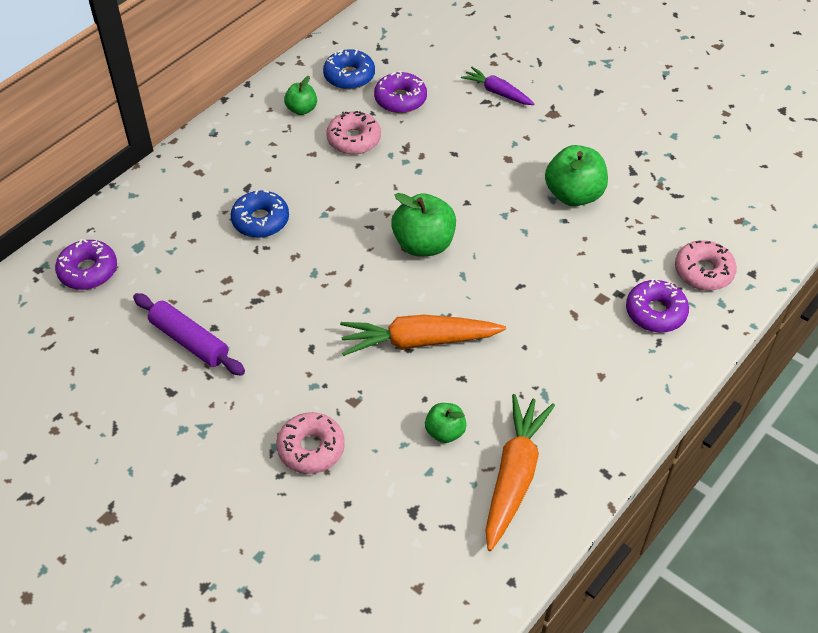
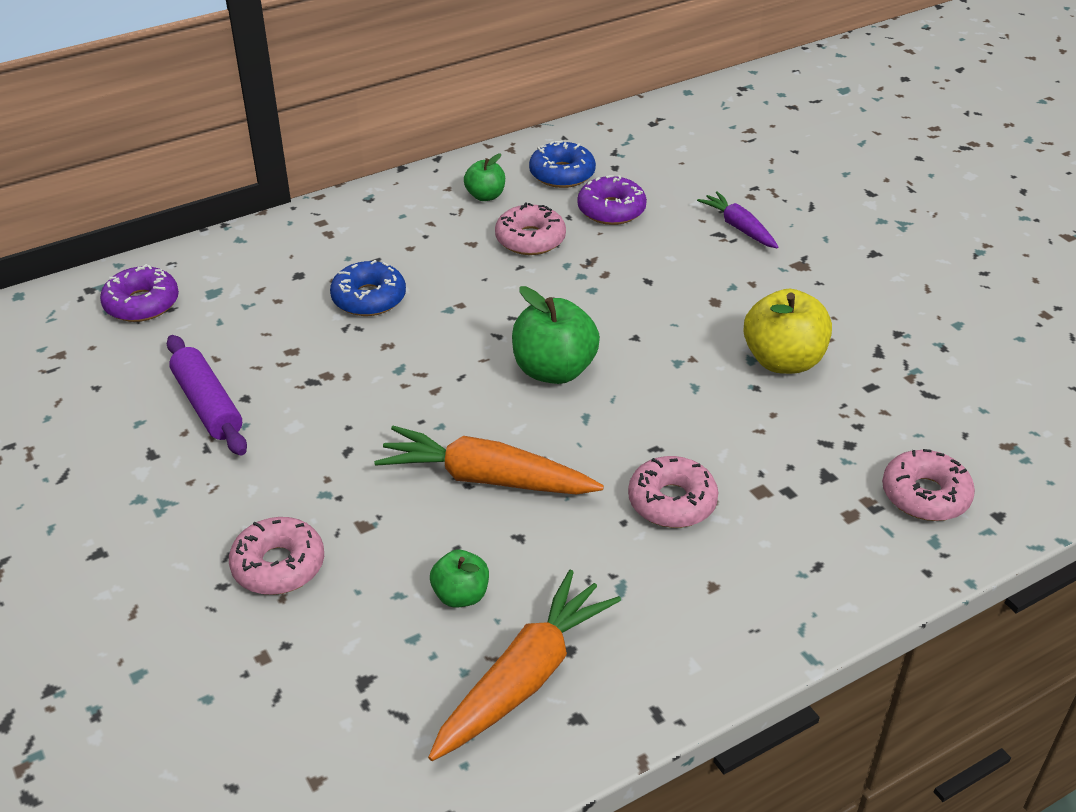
camera: 20 degrees right, 10 degrees down
green apple [545,145,608,206] -> yellow apple [743,289,832,374]
purple donut [626,279,689,332] -> none
none -> pink donut [628,456,718,528]

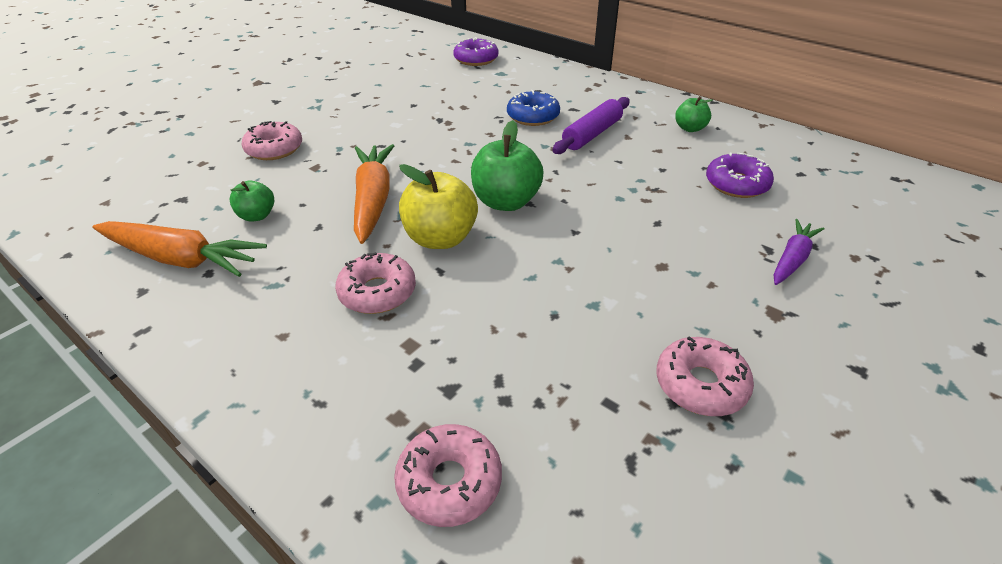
camera: 70 degrees right, 0 degrees up
purple rolling pin [167,335,247,455] -> purple rolling pin moved to [552,97,630,154]
pink donut [495,202,566,255] -> pink donut moved to [656,336,754,416]
blue donut [529,141,596,188] -> none
yellow apple [743,289,832,374] -> yellow apple moved to [399,164,478,249]

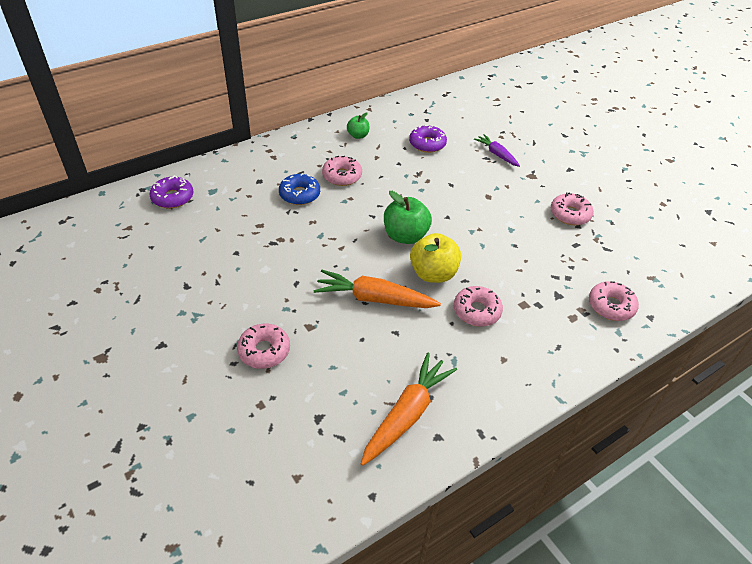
camera: 75 degrees left, 5 degrees up
green apple [230,181,274,222] -> none
purple rolling pin [552,97,630,154] -> pink donut [322,156,362,186]

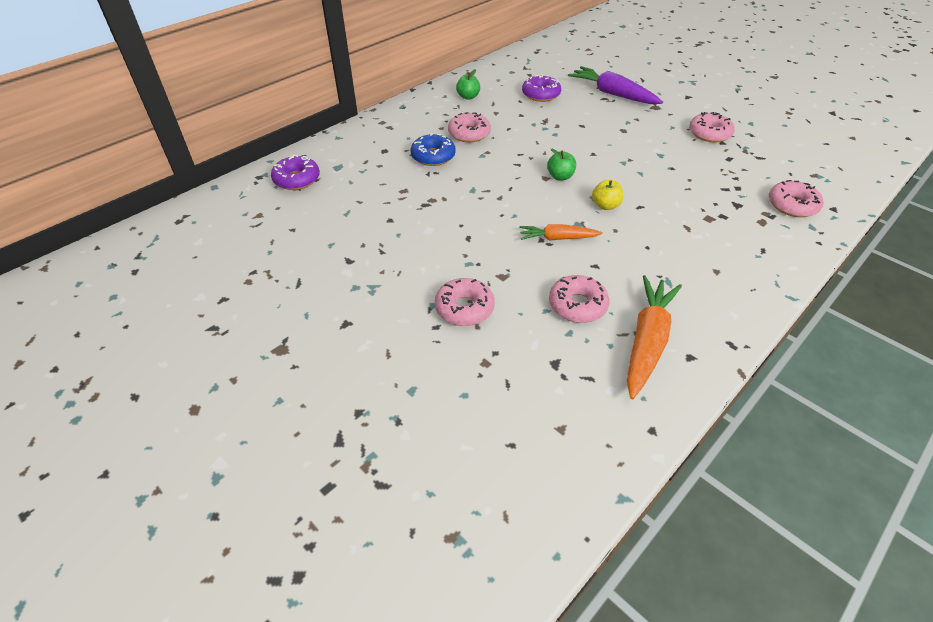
camera: 10 degrees left, 0 degrees up
orange carrot [314,270,441,308] -> orange carrot [520,224,603,240], size x0.60
green apple [384,191,432,244] -> green apple [547,149,576,180], size x0.57
yellow apple [410,233,461,283] -> yellow apple [592,179,624,210], size x0.57
pink donut [454,286,503,327] -> pink donut moved to [549,275,609,323]
purple carrot [474,134,520,167] -> purple carrot [568,66,663,104], size x1.67

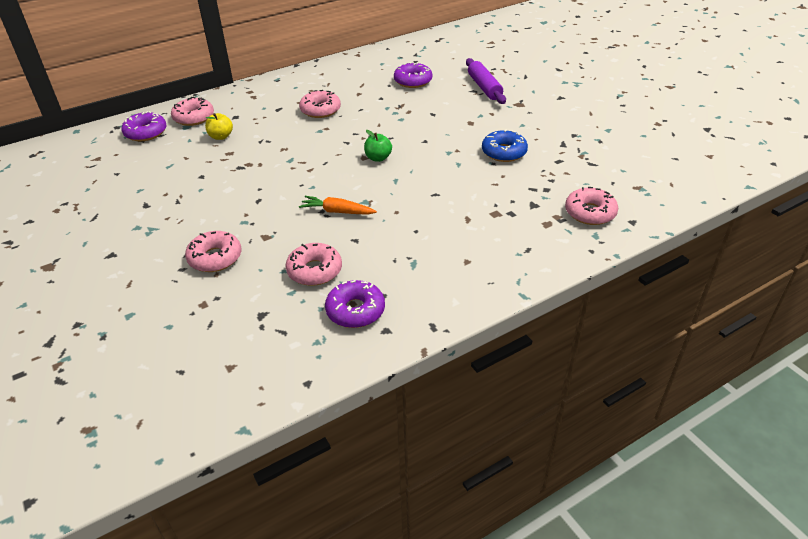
camera: 15 degrees right, 5 degrees down
blue donut [410,133,456,166] -> blue donut moved to [482,129,528,162]
green apple [456,69,480,100] -> none
purple carrot [568,66,663,104] -> purple rolling pin [466,58,506,104]
yellow apple [592,179,624,210] -> yellow apple moved to [205,113,233,140]
orange carrot [627,275,682,399] -> purple donut [325,280,385,328]
pink donut [689,112,735,142] -> pink donut moved to [171,97,214,126]

